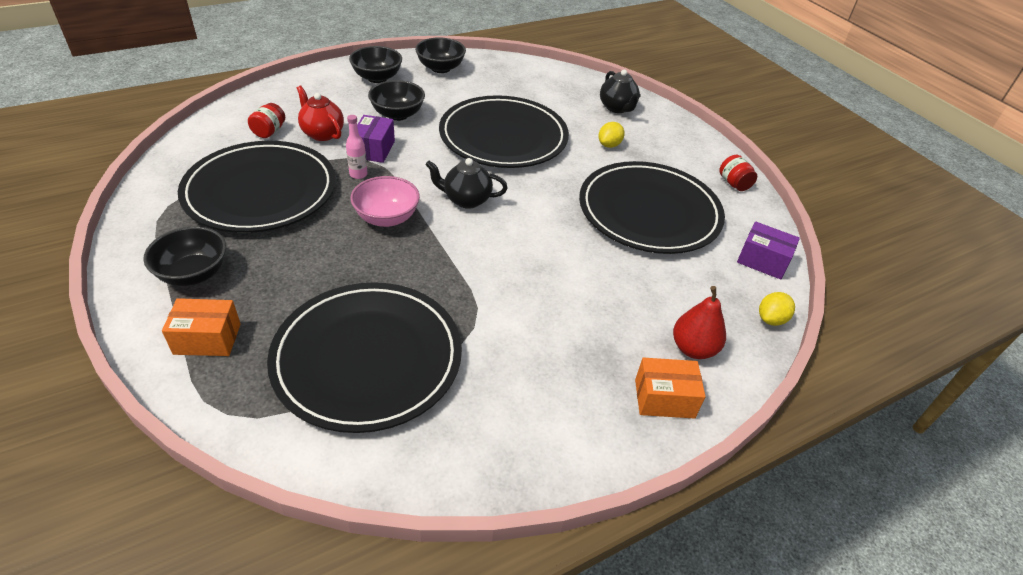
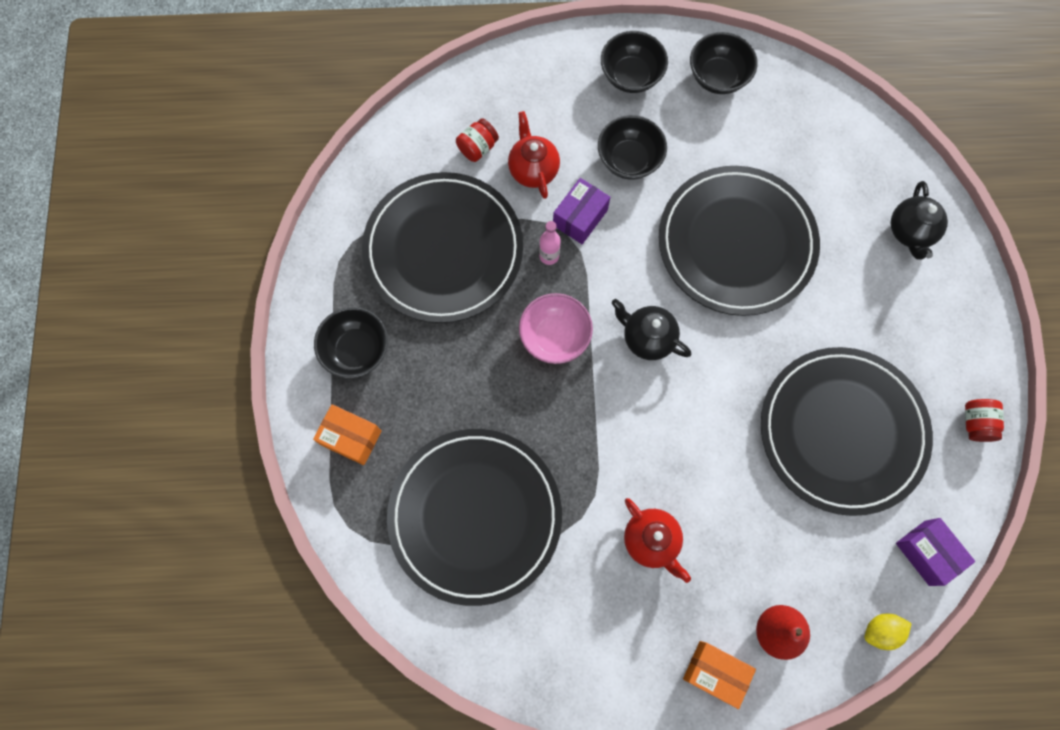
camera: 30 degrees right, 30 degrees up
yellow lemon [598,122,625,148] -> none
none -> red teapot [624,498,691,583]

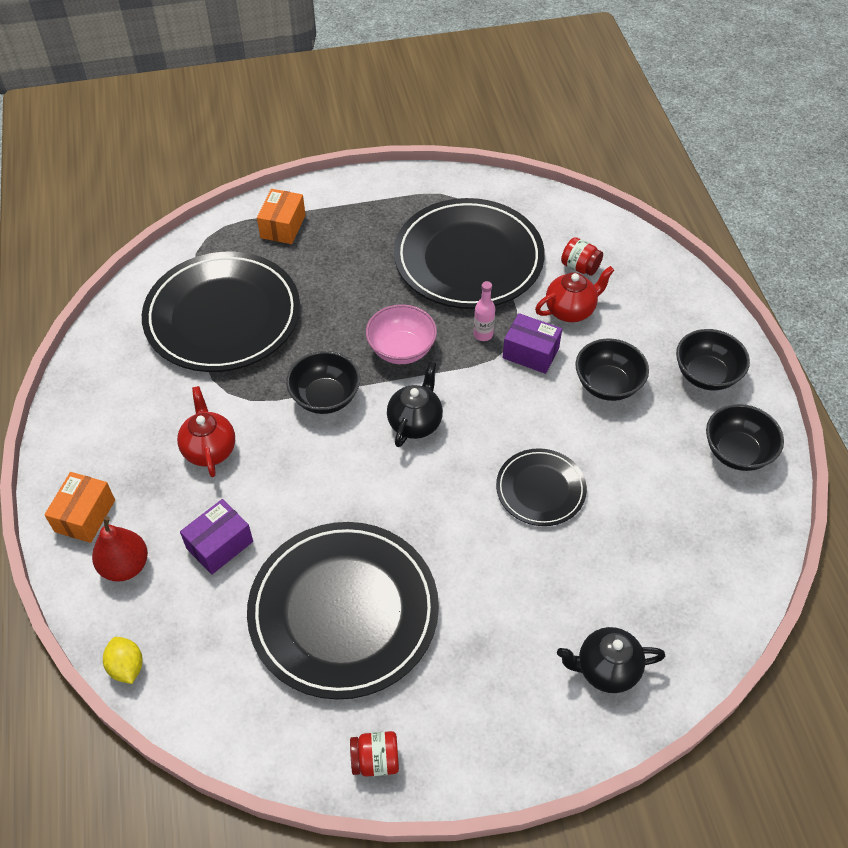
camera: 80 degrees right, 20 degrees down
black bowl [314,307,388,378] -> black bowl moved to [286,351,360,414]
red teapot [624,498,691,583] -> red teapot turned 120 degrees clockwise [177,386,235,477]
black plate [659,166,820,316] -> black plate [496,448,587,526], size x0.51
purple box [896,518,975,586] -> purple box moved to [180,499,253,575]

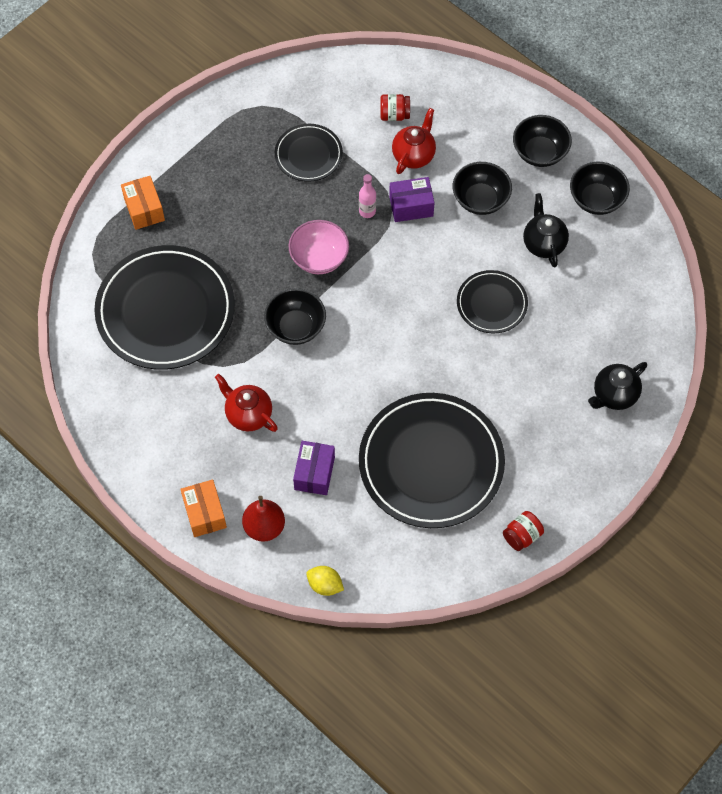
camera: 35 degrees left, 10 degrees up
black teapot [387,361,443,447] -> black teapot moved to [523,193,569,268]
black plate [394,198,545,309] -> black plate [275,124,343,182], size x0.51

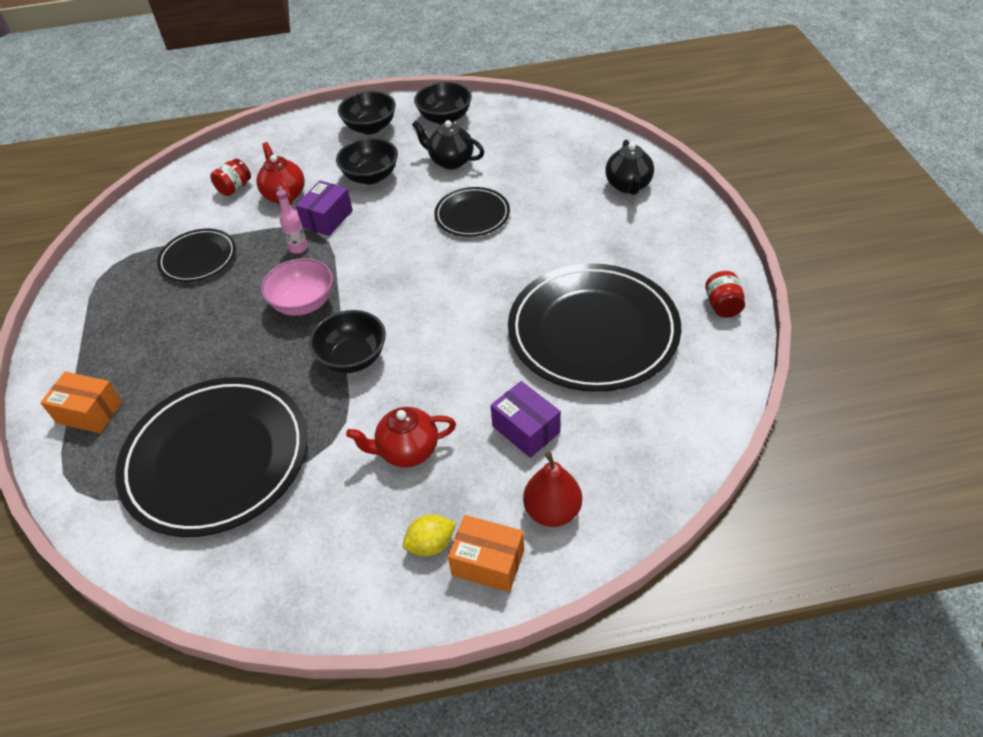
camera: 50 degrees left, 15 degrees down
yellow lemon [306,566,344,596] -> yellow lemon moved to [403,514,456,556]

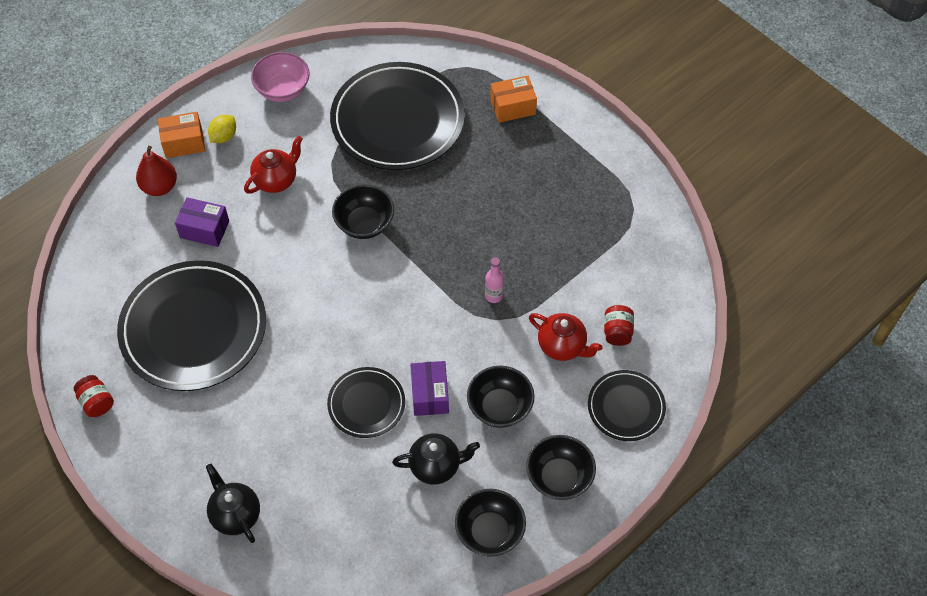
camera: 145 degrees right, 10 degrees up
black plate [157,229,236,282] -> black plate moved to [588,370,666,441]
pink bowl [261,258,333,316] -> pink bowl moved to [251,52,310,102]
purple box [295,180,353,236] -> purple box moved to [410,361,449,416]

